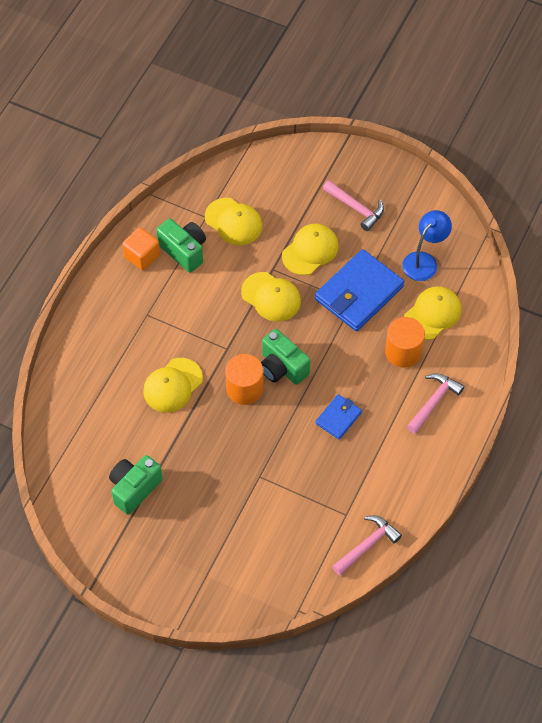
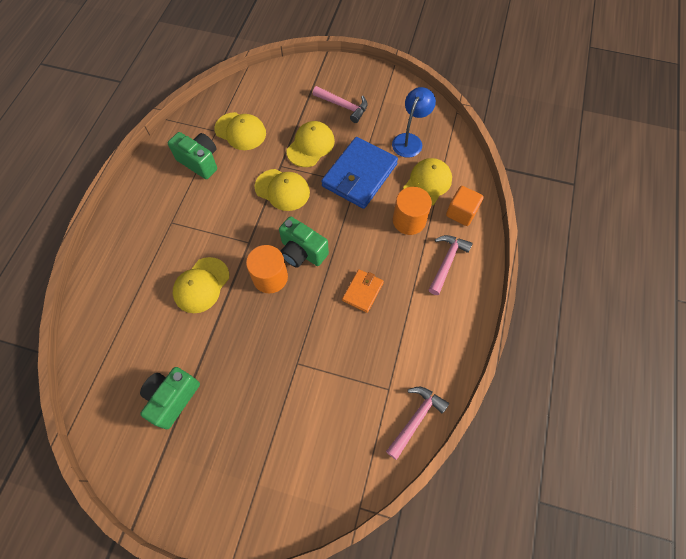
camera: 10 degrees left, 5 degrees up
orange cube [122,227,160,270] -> orange cube moved to [446,186,484,226]
blue wallet [315,394,362,440] -> orange wallet [342,269,384,313]

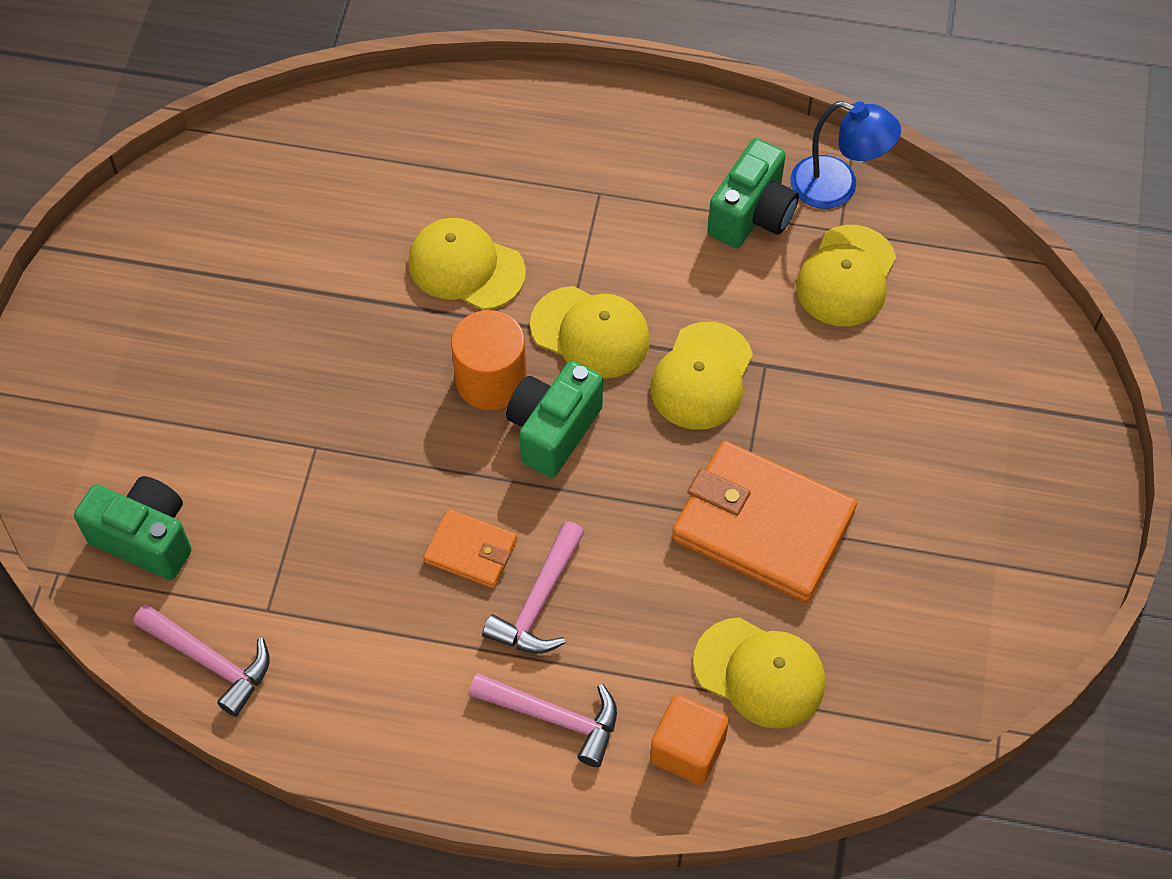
camera: 85 degrees right, 5 degrees down
green camera [140,367,200,430] -> green camera moved to [74,476,192,580]
yellow cap [287,121,335,167] -> yellow cap moved to [530,286,650,379]
pink hammer [313,86,368,123] -> pink hammer moved to [482,521,585,654]
blue wallet [321,137,398,209] -> orange wallet [672,441,857,602]
blue lamp [392,87,436,158] -> blue lamp moved to [790,101,901,209]
orange cylinder [393,187,432,235] -> none

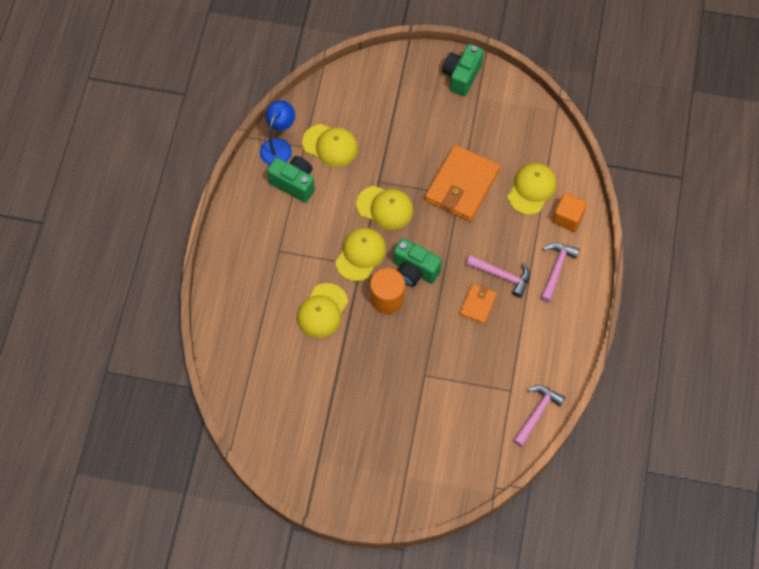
camera: 90 degrees left, 5 degrees up
green camera [74,476,192,580] -> green camera moved to [442,44,484,96]

